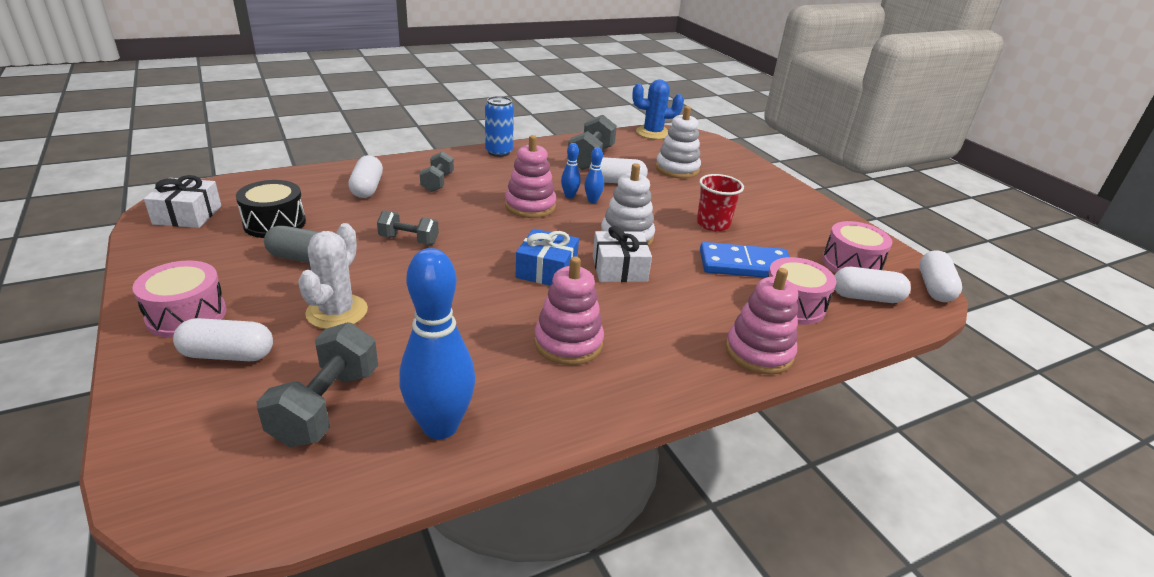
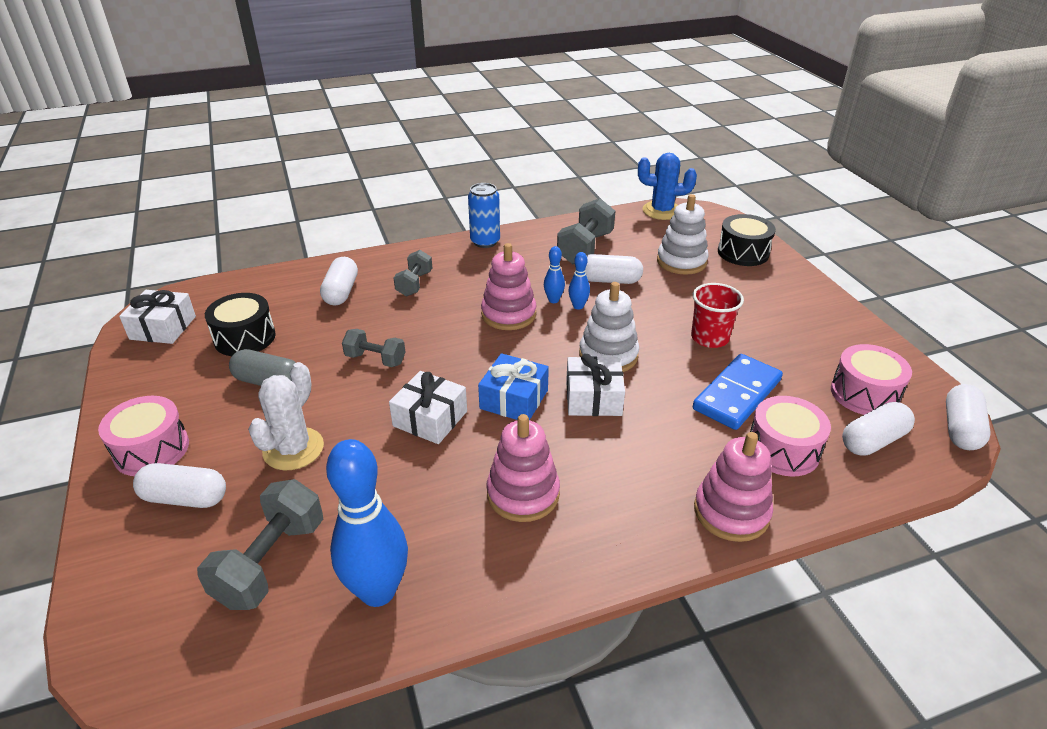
camera: 10 degrees right, 5 degrees up
blue domino [700,242,790,278] -> blue domino turned 60 degrees counterclockwise [693,354,783,430]
white capsule [834,267,911,303] -> white capsule turned 45 degrees counterclockwise [842,402,915,456]
none -> white gift [389,371,467,444]
none -> black drum [718,214,776,266]

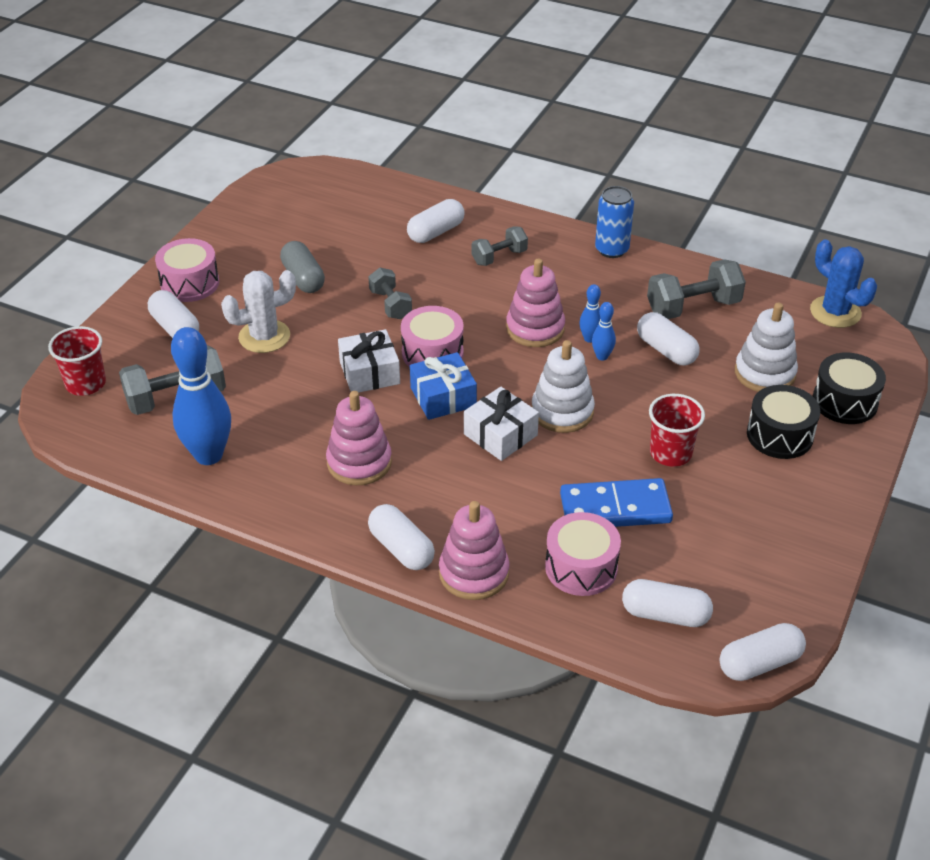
camera: 45 degrees right, 5 degrees up
white gift [119,290,196,344] -> none
black drum [205,293,276,356] -> black drum moved to [747,385,820,459]
pink drum [831,344,912,415] -> pink drum moved to [401,306,464,367]
none -> red cup [48,326,106,396]
none -> white capsule [368,504,435,570]

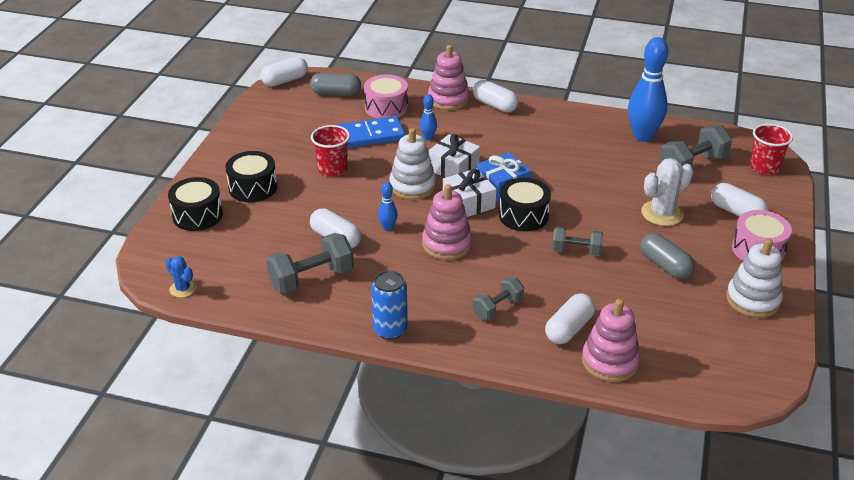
camera: 170 degrees right, 5 degrees down
pink stacking toy [326,391,392,485] -> pink stacking toy moved to [582,299,640,382]
white gift [338,329,400,393] -> white gift moved to [443,168,496,217]
grey dumbbell [368,268,412,319] -> grey dumbbell turned 45 degrees counterclockwise [552,227,603,256]
pink drum [401,306,464,367] -> black drum [499,178,551,232]
blue bowling pin [579,284,601,343] -> blue bowling pin moved to [420,94,437,140]
white capsule [622,579,713,627] -> grey capsule [310,73,361,96]
white stacking toy [735,303,798,392] -> white stacking toy moved to [726,238,783,318]
blue cactus [810,240,877,328] -> blue cactus [165,256,196,298], size x0.58

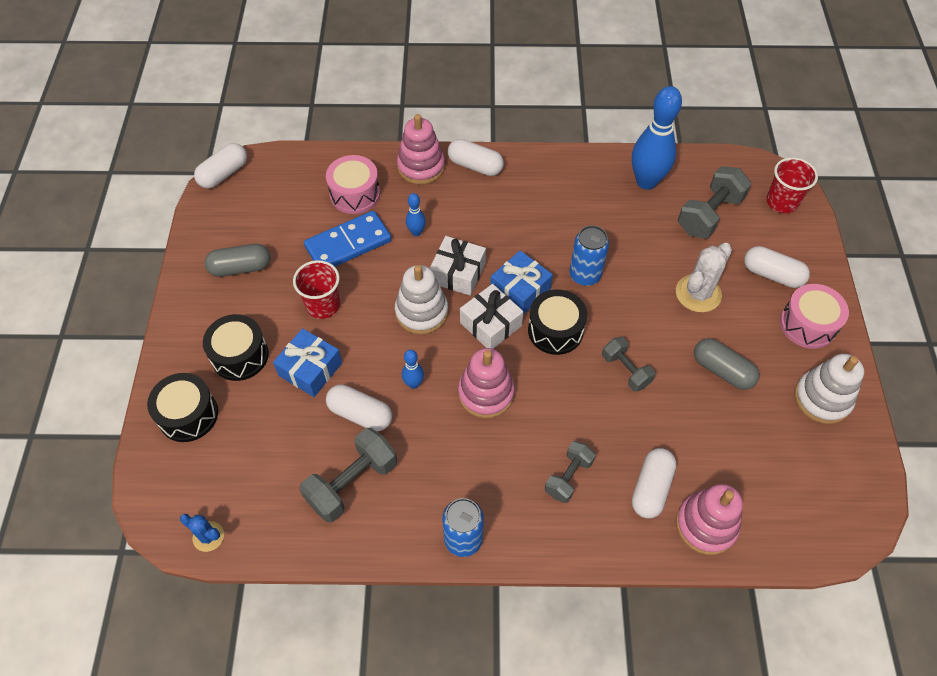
camera: 15 degrees left, 20 degrees up
grey capsule [310,73,361,96] -> grey capsule moved to [205,244,271,277]
grey dumbbell [552,227,603,256] -> grey dumbbell turned 60 degrees clockwise [602,337,655,392]
none -> blue gift [273,328,342,397]
none -> blue can [569,226,609,286]

